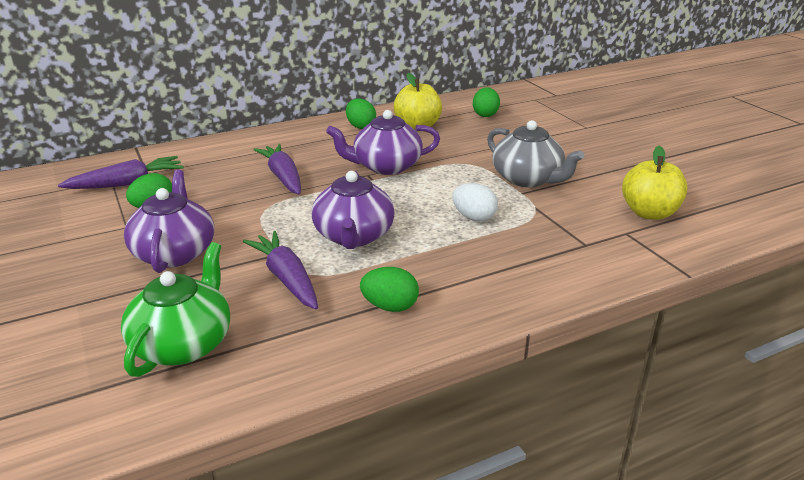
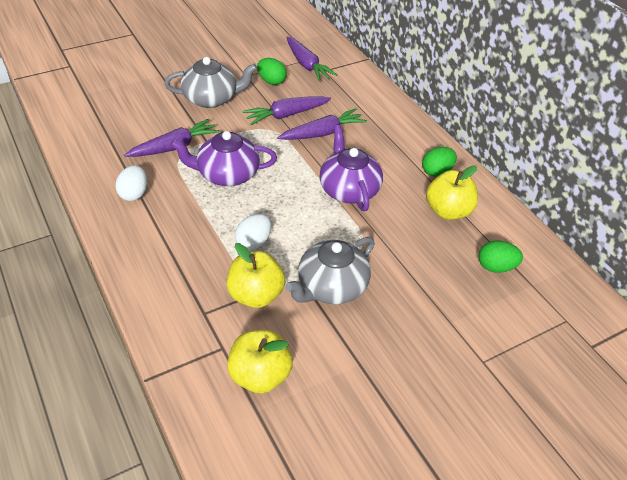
camera: 85 degrees right, 15 degrees up
green teapot [121,242,230,377] -> none
purple teapot [124,170,214,273] -> grey teapot [165,57,257,108]
green egg [360,267,419,312] -> white egg [115,165,147,201]
none -> yellow apple [227,243,285,308]
none -> purple carrot [243,96,331,125]

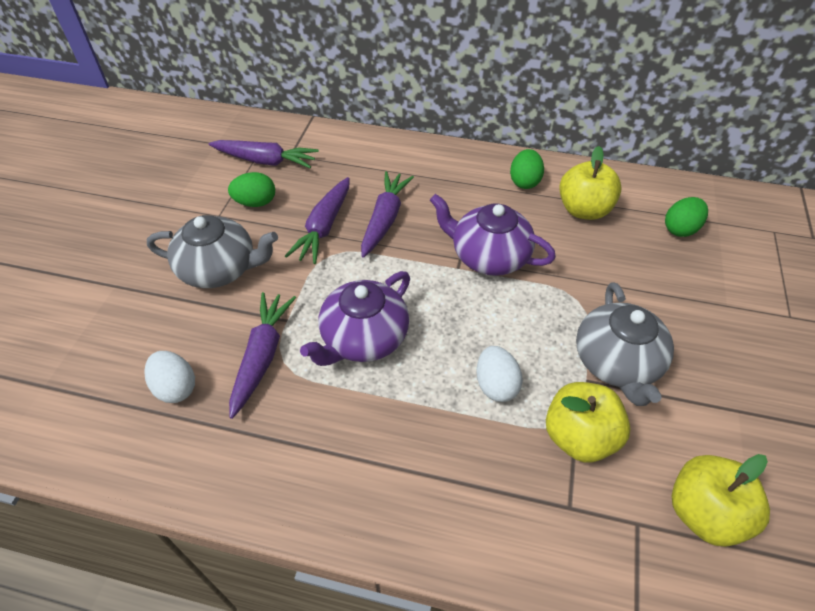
camera: 45 degrees left, 5 degrees up
white egg [115,165,147,201] -> white egg moved to [144,351,195,403]
grey teapot [165,57,257,108] -> grey teapot turned 60 degrees clockwise [147,215,278,288]

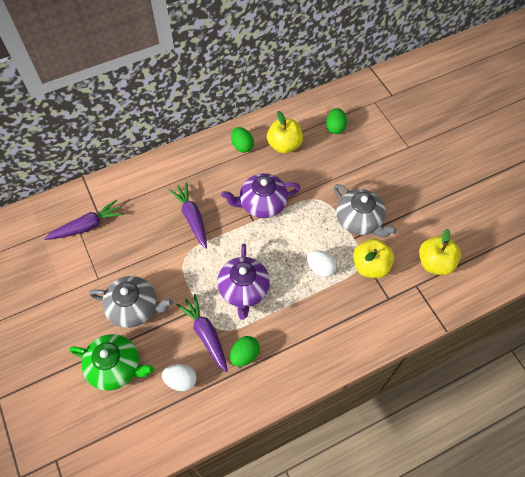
camera: 40 degrees left, 10 degrees up
grey teapot [147,215,278,288] -> grey teapot turned 45 degrees clockwise [89,276,173,328]
green egg [228,172,275,207] -> green egg moved to [230,336,260,367]
purple carrot [285,177,350,264] -> none
none -> green teapot [69,334,154,391]

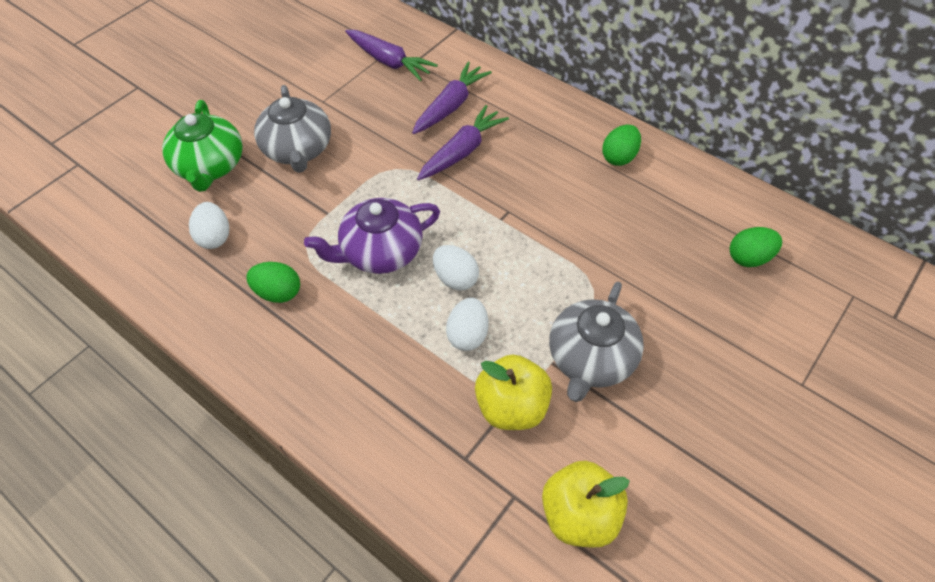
camera: 65 degrees right, 5 degrees down
purple carrot [176,294,228,372] -> purple carrot moved to [412,62,492,134]
purple teapot [221,173,301,218] -> none
yellow apple [267,111,303,154] -> none
none -> white egg [433,245,479,291]

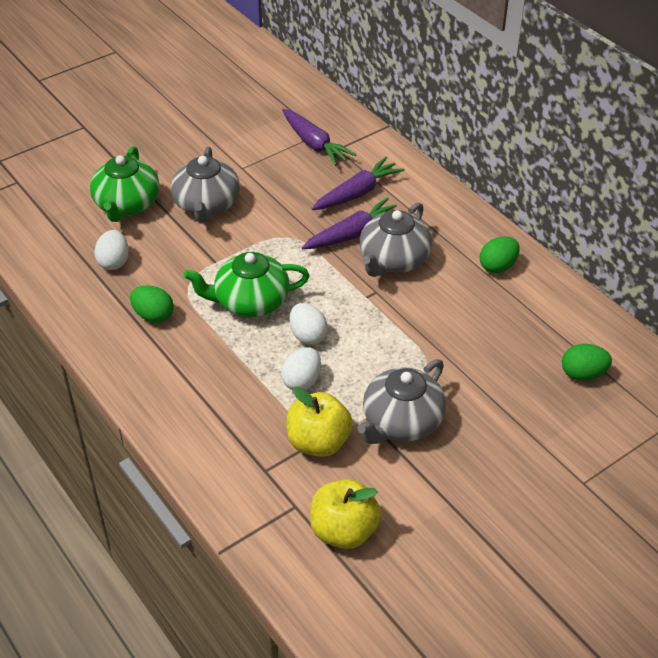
camera: 15 degrees right, 10 degrees down
purple teapot [304,198,440,274] -> green teapot [184,252,310,317]
none -> grey teapot [360,203,432,277]

